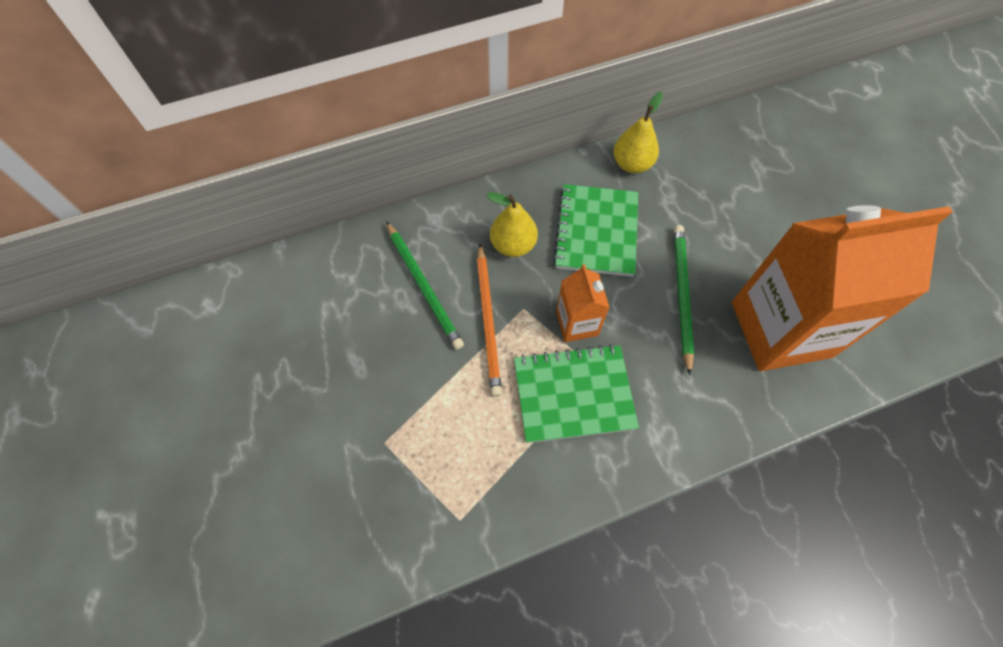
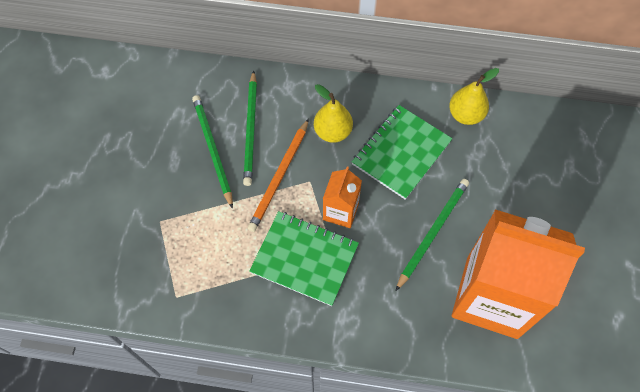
camera: 30 degrees right, 0 degrees up
none -> green pencil [192,95,233,209]

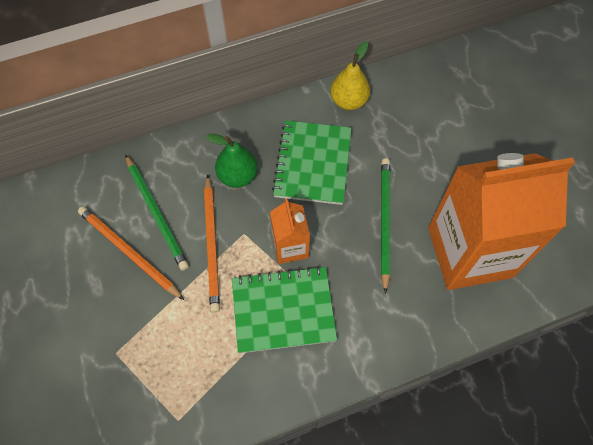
camera: 30 degrees left, 0 degrees up
green pencil [192,95,233,209] -> orange pencil [78,206,184,300]
yellow pear [314,84,353,143] -> green pear [206,134,258,188]

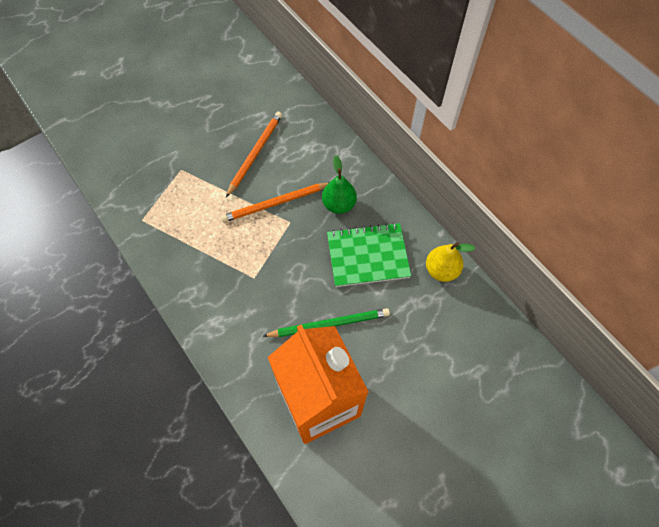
camera: 75 degrees right, 0 degrees up
green pencil [125,154,189,271] -> none
green notebook [232,266,337,353] -> none
orange carton [270,199,310,264] -> none

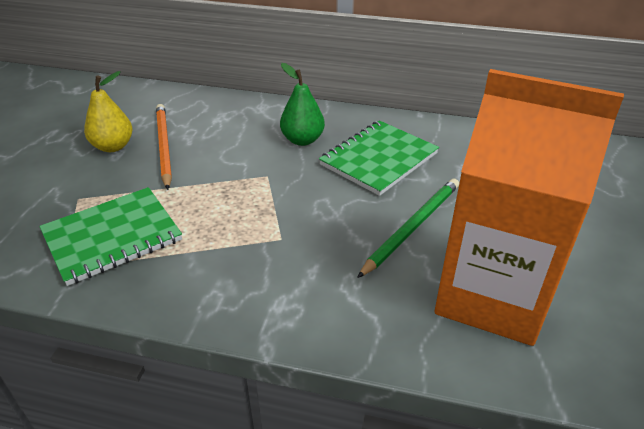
camera: 40 degrees left, 25 degrees down
orange pencil [221,183,328,222] -> none
yellow pear [426,242,475,282] -> yellow pear moved to [84,71,132,152]
none -> green notebook [39,187,182,286]

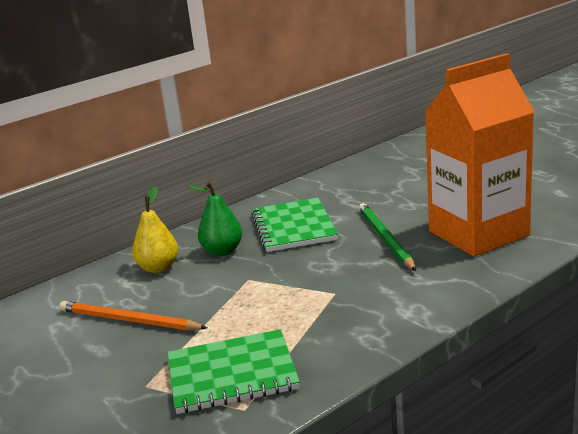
camera: 50 degrees left, 15 degrees down
green notebook [39,187,182,286] -> green notebook turned 75 degrees clockwise [167,329,300,414]
yellow pear [84,71,132,152] -> yellow pear moved to [132,186,178,273]

